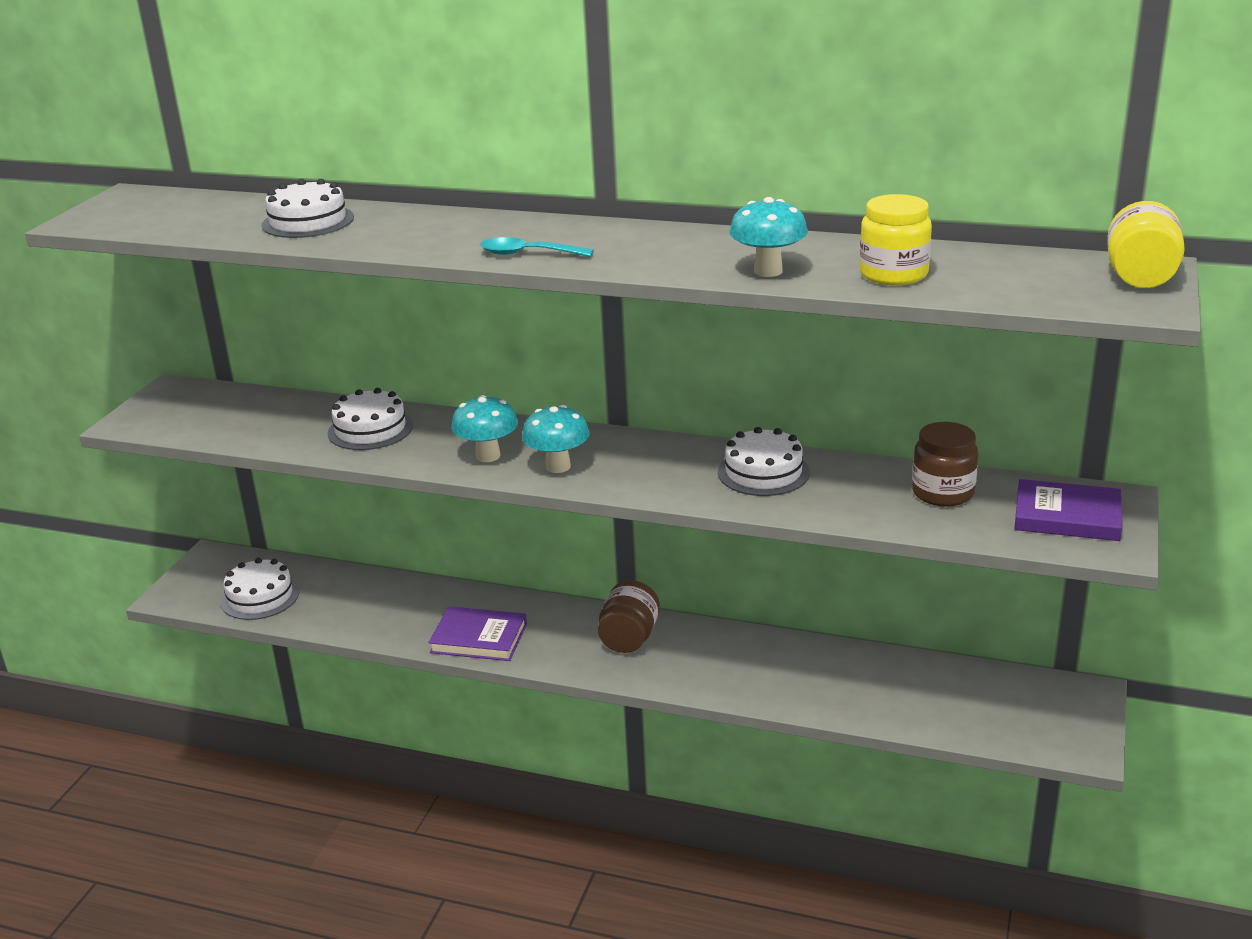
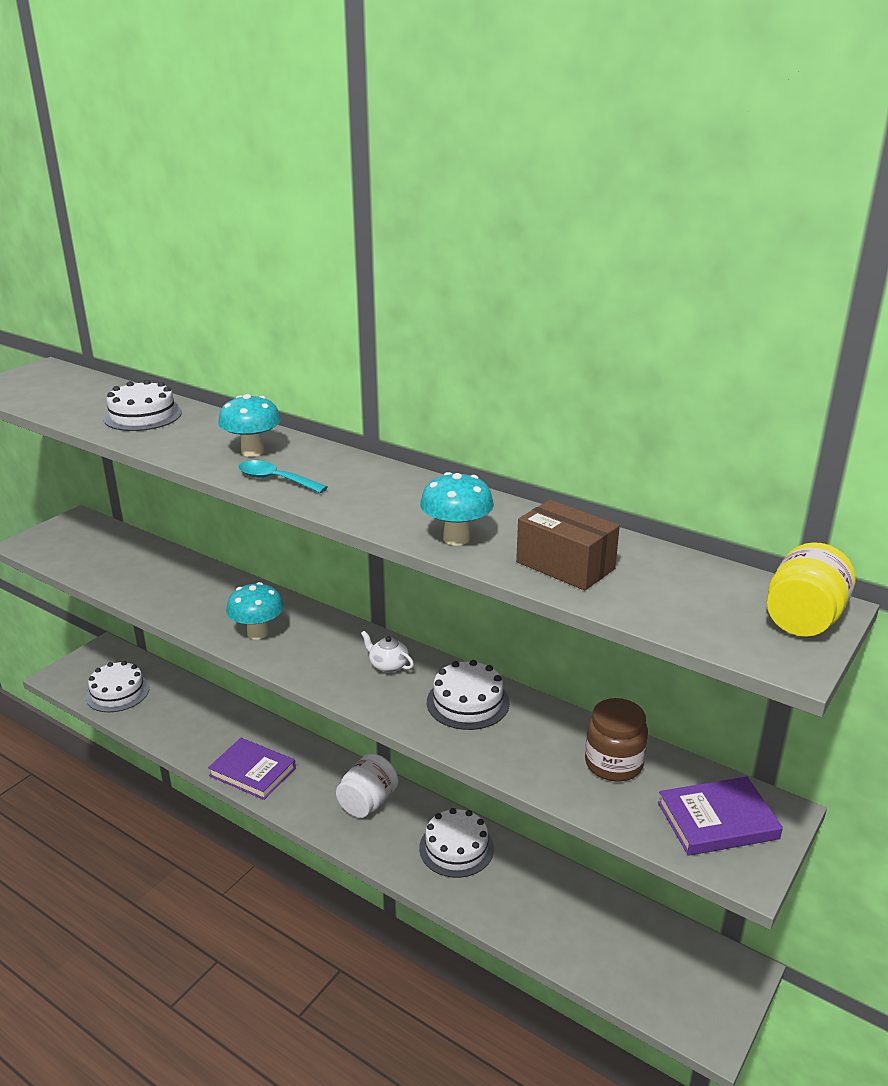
camera: 15 degrees right, 0 degrees up
white cake [328,388,413,450] -> white cake moved to [419,808,494,878]
turquoise mushroom [522,405,590,473] -> turquoise mushroom moved to [218,394,281,457]
brown jar [598,580,660,653] -> white jar [336,754,398,818]
yellow jar [860,194,932,286] -> brown box [516,500,620,590]
purple book [1014,479,1122,541] -> purple book turned 45 degrees counterclockwise [658,776,783,856]
none -> white teapot [361,631,414,673]

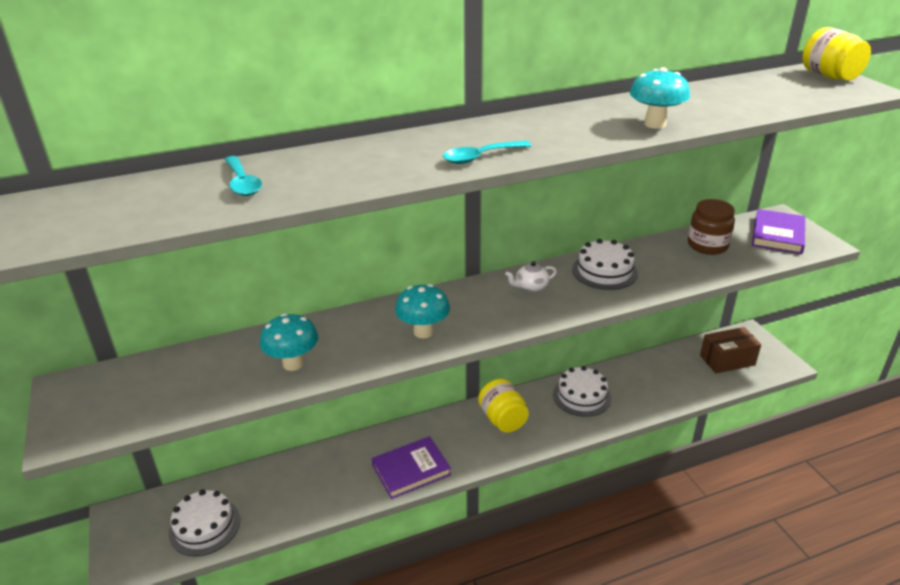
camera: 55 degrees left, 5 degrees up
white cake [103,380,182,431] -> turquoise spoon [224,156,262,196]
turquoise mushroom [218,394,281,457] -> turquoise mushroom moved to [260,313,318,371]
white jar [336,754,398,818] -> yellow jar [478,379,529,433]
brown box [516,500,620,590] -> brown box moved to [700,327,761,373]

